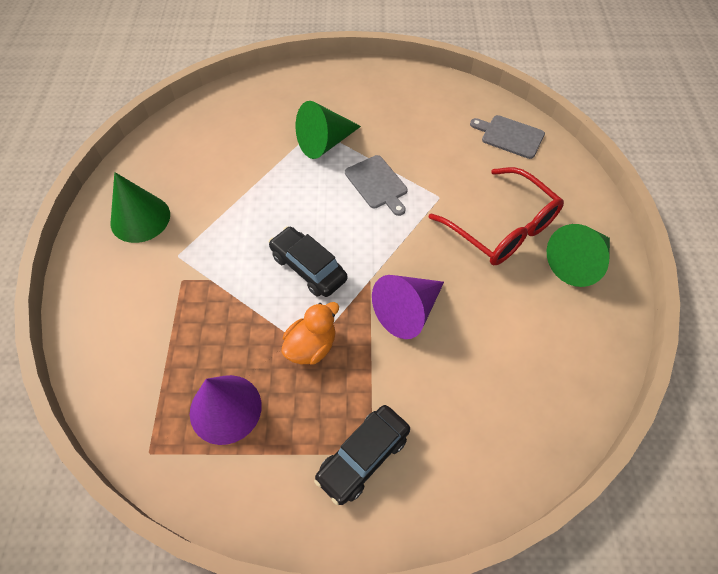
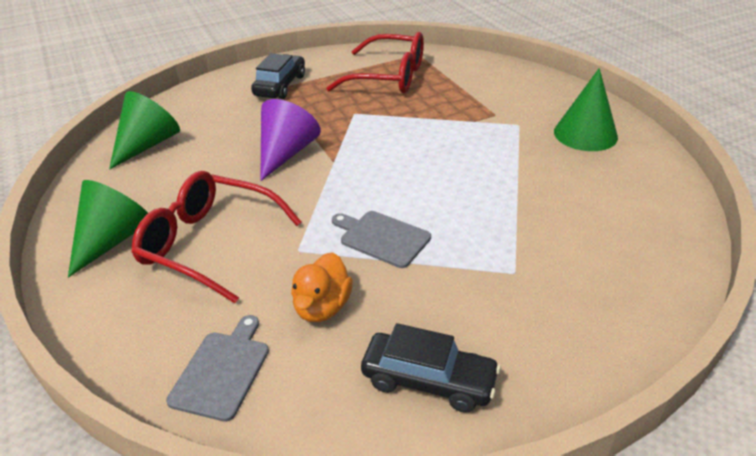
camera: 155 degrees right, 20 degrees down
purple cone [190,375,262,445] -> red glasses [326,32,424,93]
black car [268,226,347,297] -> black car moved to [361,323,501,413]
orange duck [282,302,339,365] -> orange duck moved to [291,252,353,322]
green cone [296,101,361,159] -> green cone moved to [109,91,180,169]
grey cutting board [470,115,545,159] -> grey cutting board turned 75 degrees counterclockwise [166,315,269,422]

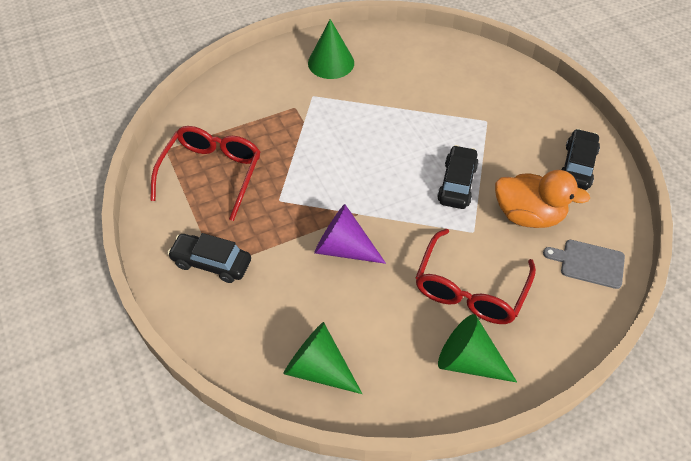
camera: 90 degrees left, 15 degrees up
orange duck [291,252,353,322] -> orange duck [495,170,590,228], size x1.51
grey cutting board [332,211,431,268] -> black car [437,145,479,209]

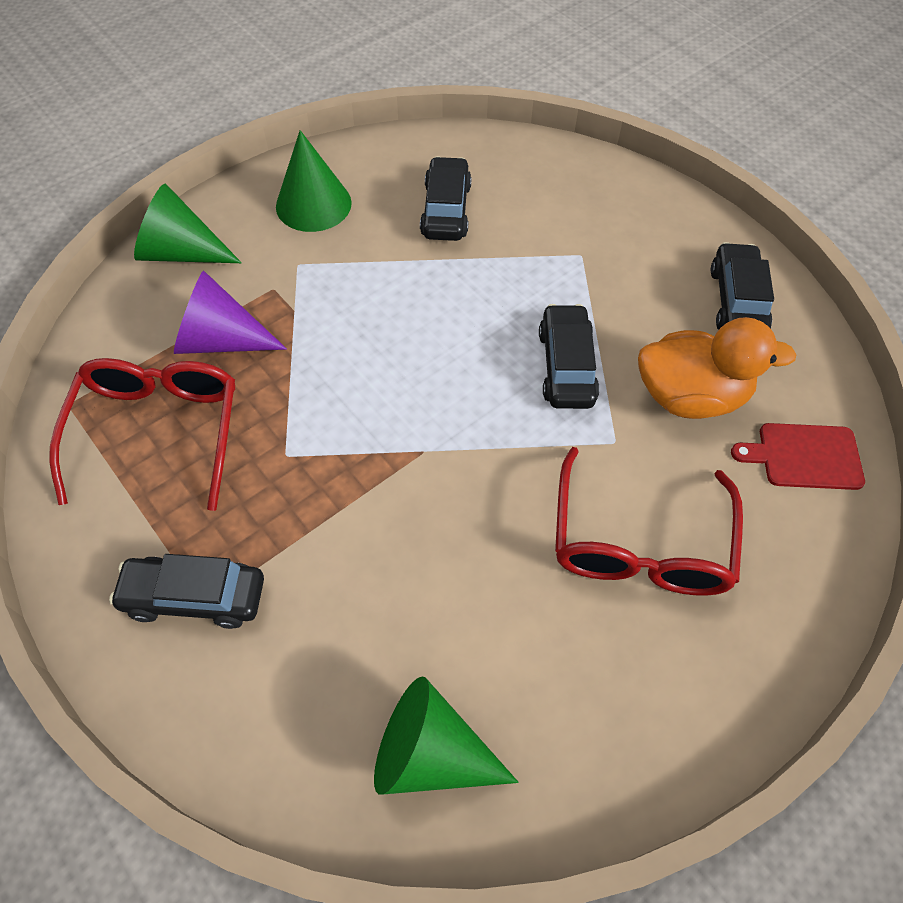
camera: 15 degrees left, 5 degrees up
purple cone [314,204,386,264] -> purple cone moved to [174,271,287,354]
green cone [438,314,517,382] -> green cone moved to [134,184,242,263]
grey cutting board [543,240,625,289] -> red cutting board [731,423,865,490]
none -> black car [420,156,472,241]

